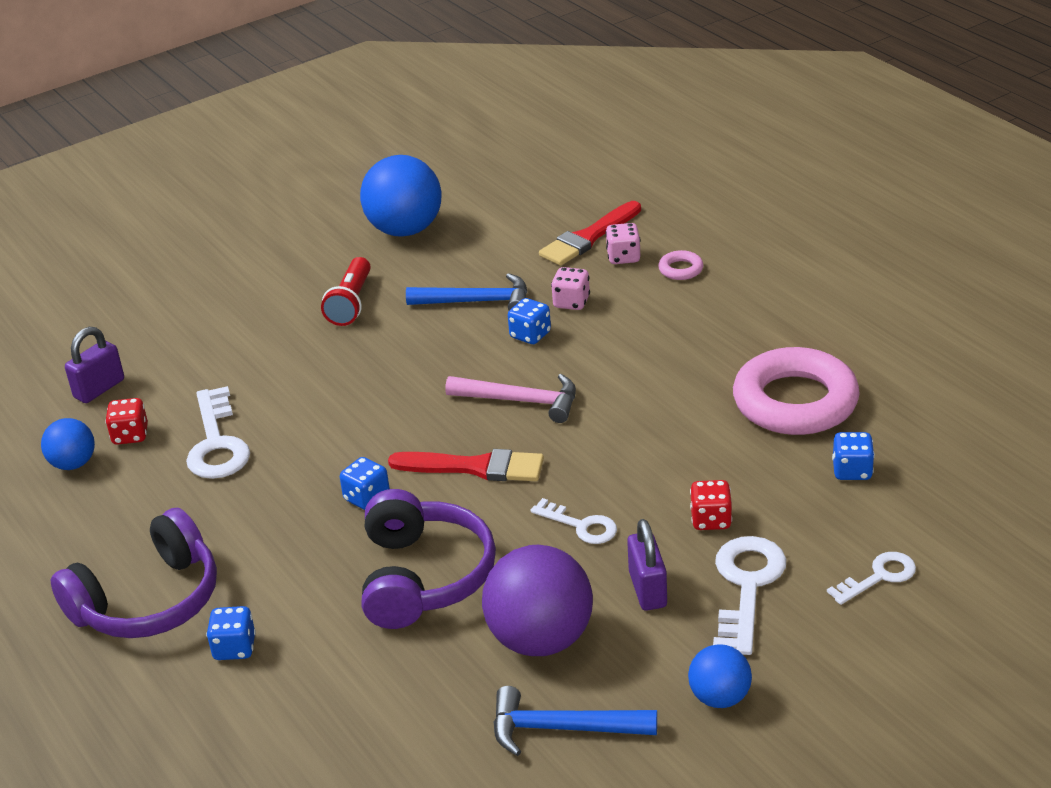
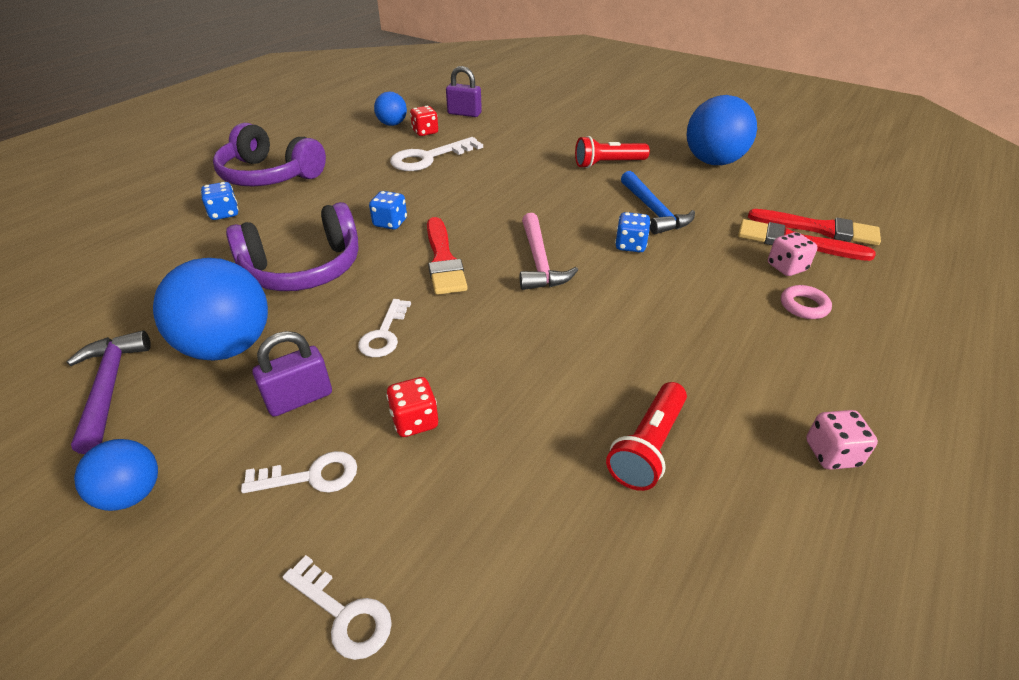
camera: 65 degrees right, 5 degrees up
purple ball [482,545,593,656] -> blue ball [153,258,268,360]
blue hammer [494,686,657,756] -> purple hammer [66,330,151,454]
pink dice [551,267,590,310] -> pink dice moved to [806,410,878,470]
white key [713,536,786,655] -> white key [241,451,357,493], size x0.60
pink ring [733,347,860,435] -> red flashlight [606,382,687,491]
blue dice [832,432,875,480] -> none
none -> red brush [748,209,881,246]

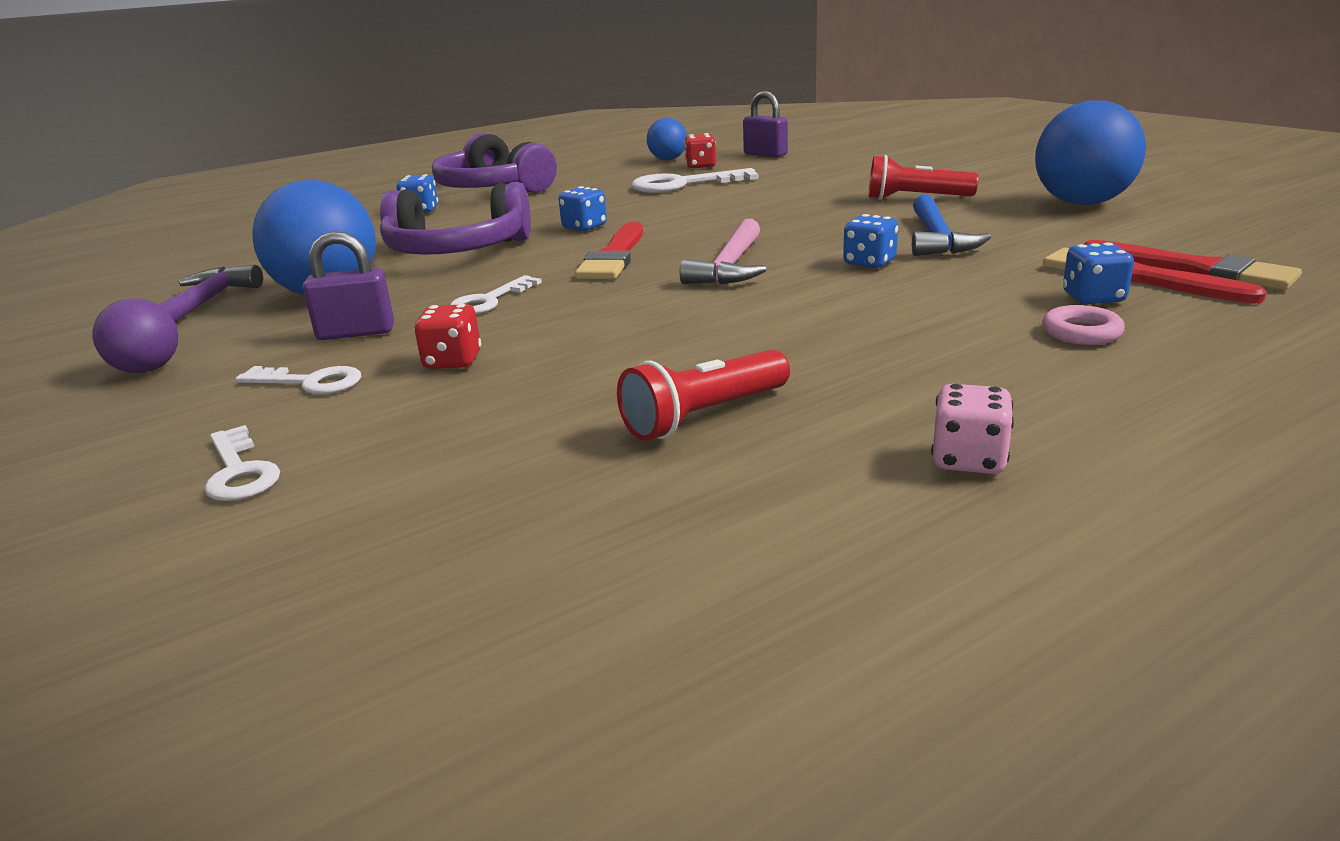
camera: 25 degrees right, 15 degrees down
blue ball [74,439,158,511] -> purple ball [92,298,178,373]
pink dice [768,232,817,276] -> blue dice [1063,242,1134,304]

